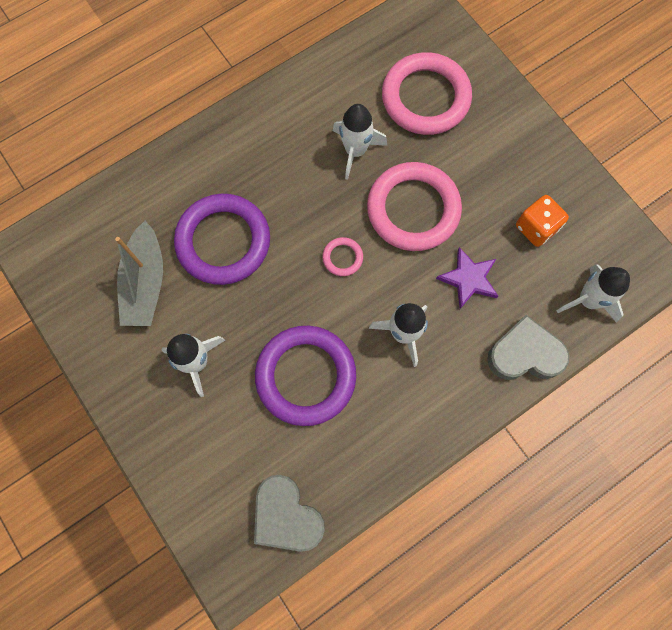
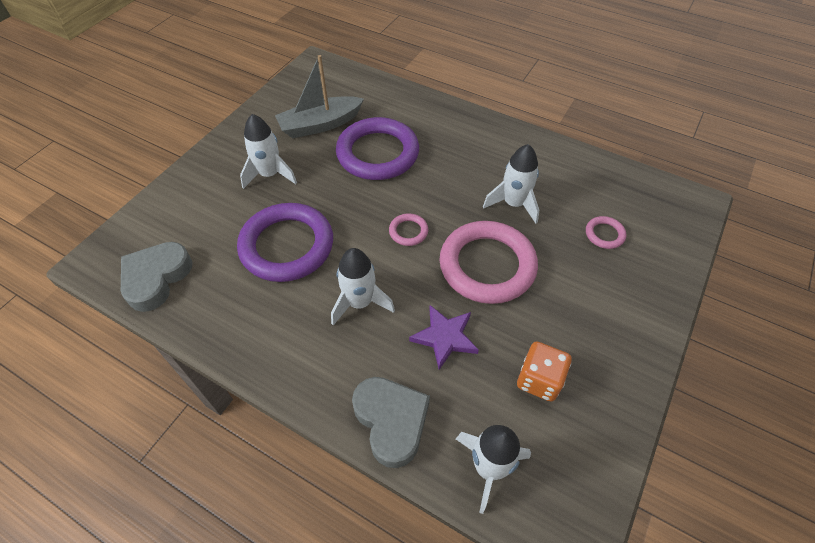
camera: 65 degrees right, 20 degrees down
pink ring [382,52,472,135] -> pink ring [586,216,626,249], size x0.43

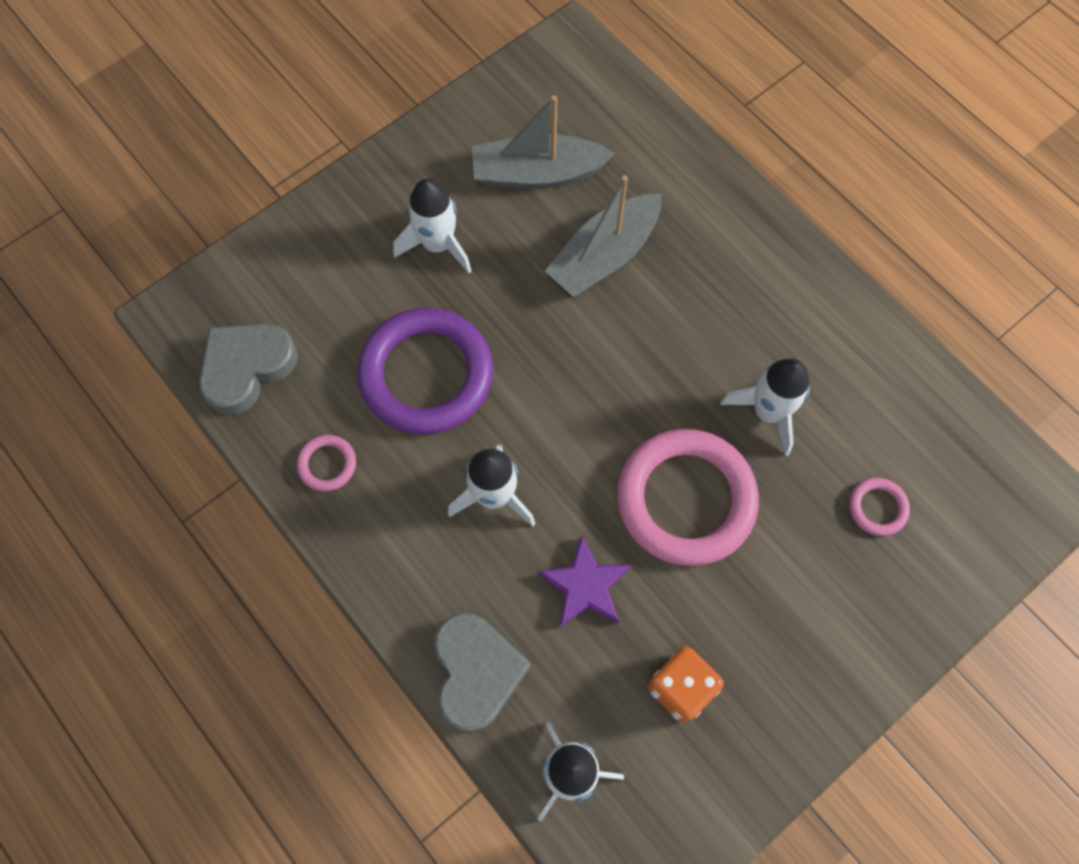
camera: 20 degrees right, 15 degrees up
purple ring [336,117,419,180] -> grey boat [545,175,661,297]
pink ring [389,214,428,246] -> pink ring moved to [297,435,356,491]

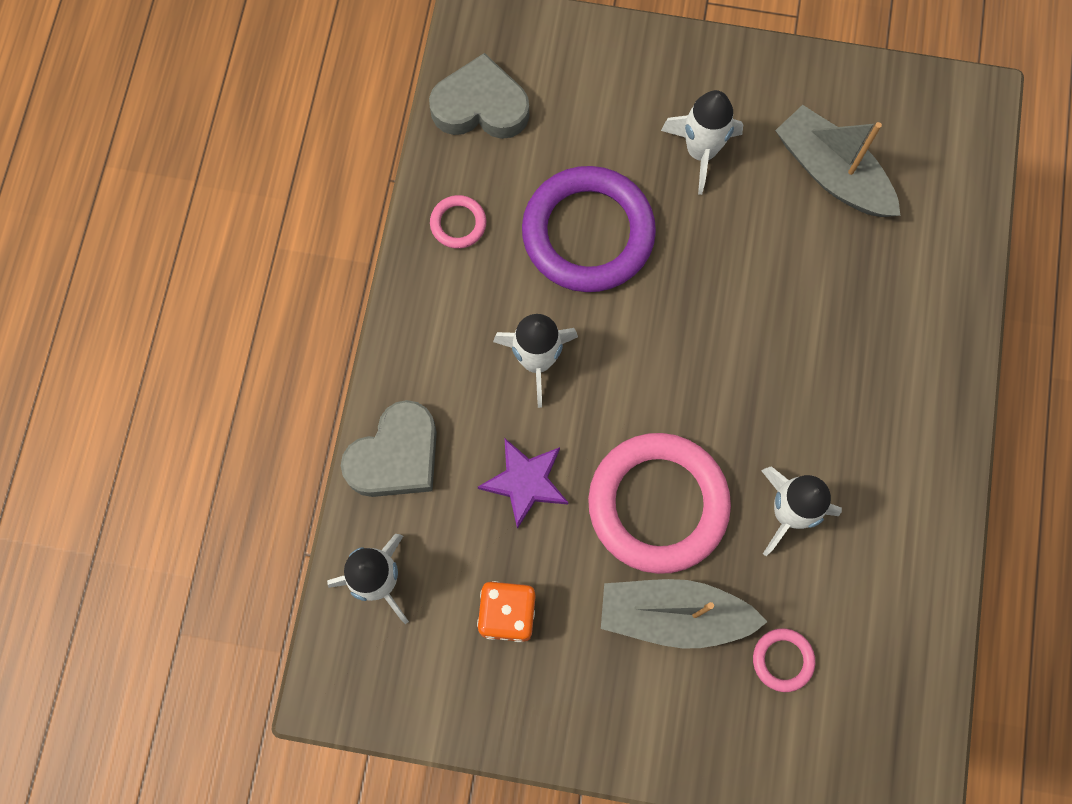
camera: 50 degrees right, 5 degrees up
grey boat [545,175,661,297] -> grey boat moved to [601,579,767,648]

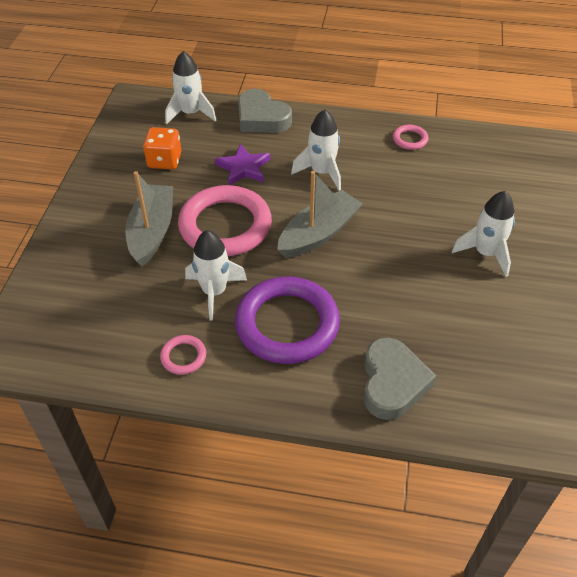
camera: 90 degrees right, 25 degrees down
grey heart [429,53,529,139] -> grey heart moved to [364,337,436,420]
purple ring [522,166,656,292] -> purple ring moved to [235,276,340,364]
pink ring [753,628,815,692] -> pink ring moved to [160,335,206,375]
grey boat [775,105,901,217] -> grey boat moved to [277,171,363,258]

